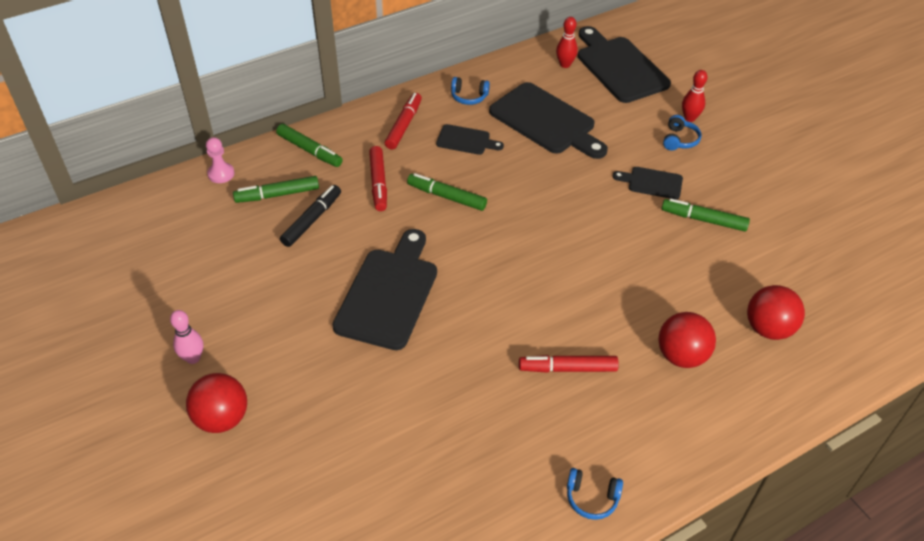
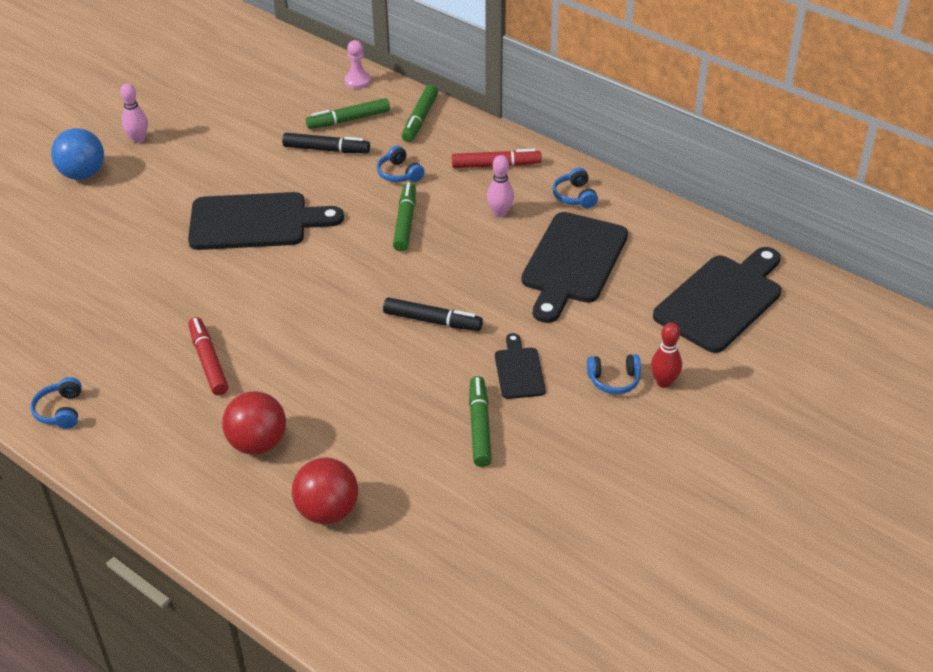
camera: 70 degrees right, 5 degrees down
red ball [186,373,247,433] -> blue ball [51,128,104,180]
green marker [233,176,319,203] -> green marker turned 75 degrees counterclockwise [306,98,390,129]
red marker [369,146,387,211] -> blue headphones [377,146,425,182]
black cutting board [436,124,504,155] -> pink bowling pin [487,155,514,217]
red bowling pin [556,17,578,68] -> none
none -> black marker [383,297,483,331]

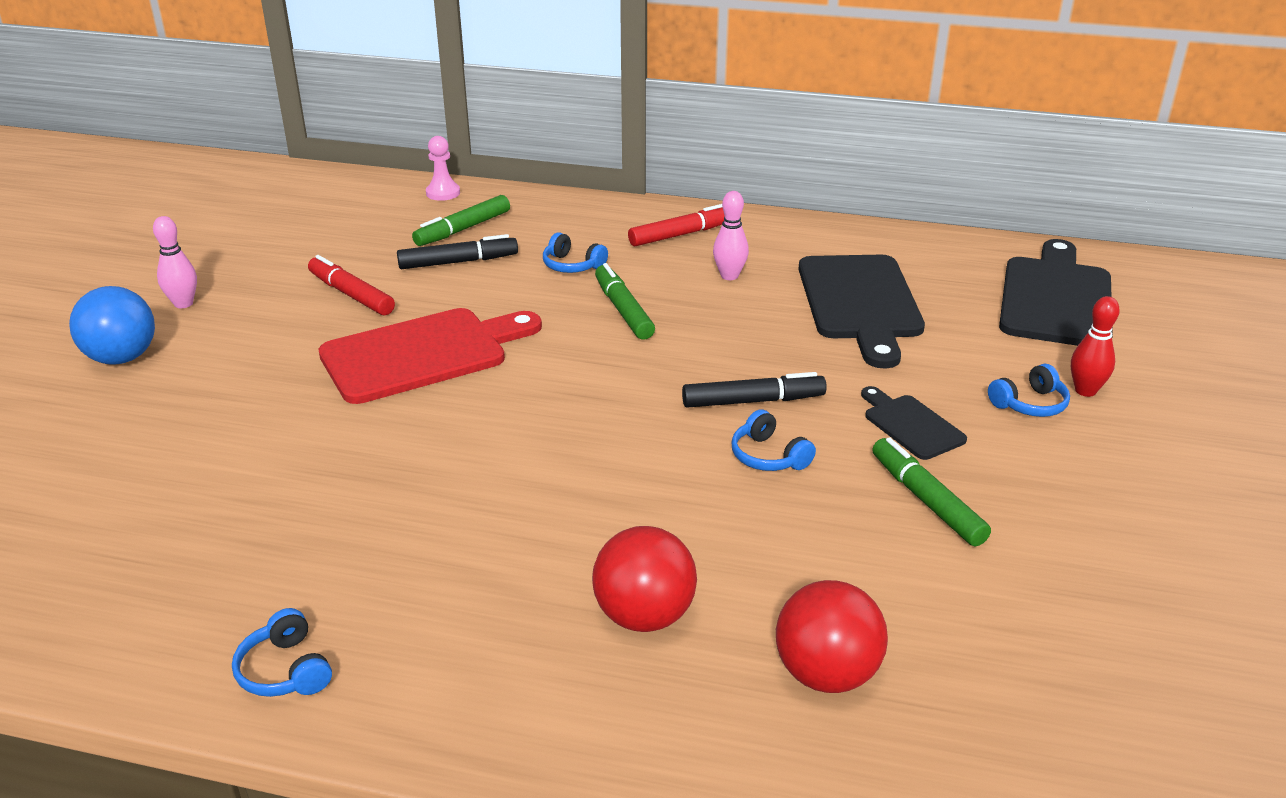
camera: 25 degrees left, 10 degrees down
black cutting board [188,192,344,250] -> red cutting board [318,308,542,404]
red marker [188,317,228,396] -> red marker moved to [308,255,395,315]
green marker [402,85,438,142] -> none
blue headphones [552,168,598,208] -> blue headphones moved to [731,409,816,471]

